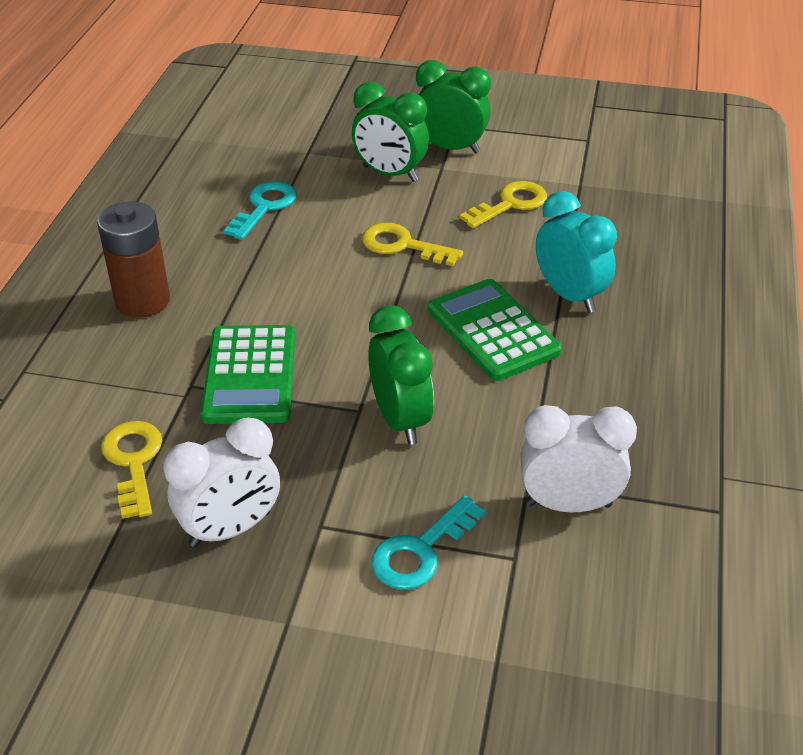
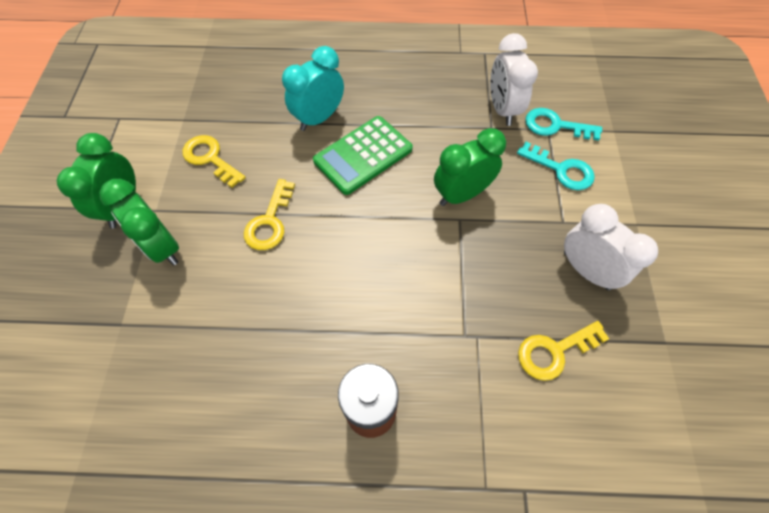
camera: 100 degrees left, 20 degrees up
green calculator [201,325,295,424] -> none
turquoise key [224,181,297,240] -> turquoise key moved to [525,108,602,141]
green clock [352,82,429,182] -> green clock turned 120 degrees clockwise [100,179,179,266]

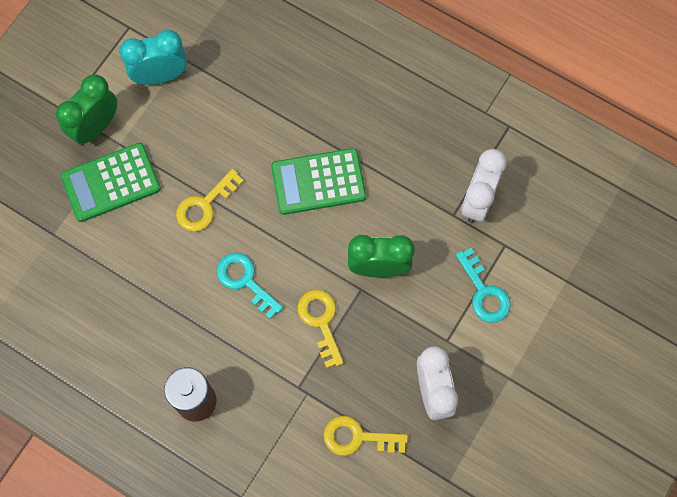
camera: 30 degrees right, 10 degrees up
green clock [100,179,179,266] -> green calculator [60,143,161,222]
yellow key [183,135,246,188] -> yellow key moved to [298,290,344,368]
turquoise clock [282,46,344,131] -> turquoise clock moved to [119,30,187,85]
turquoise key [525,108,602,141] -> turquoise key moved to [216,253,283,319]

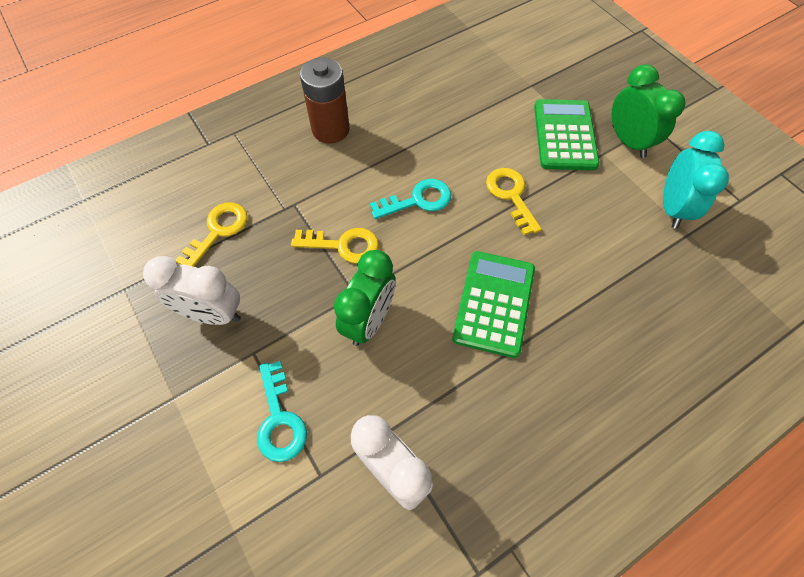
camera: 115 degrees right, 10 degrees down
turquoise key [456,248,511,322] -> turquoise key turned 105 degrees counterclockwise [257,361,307,462]

